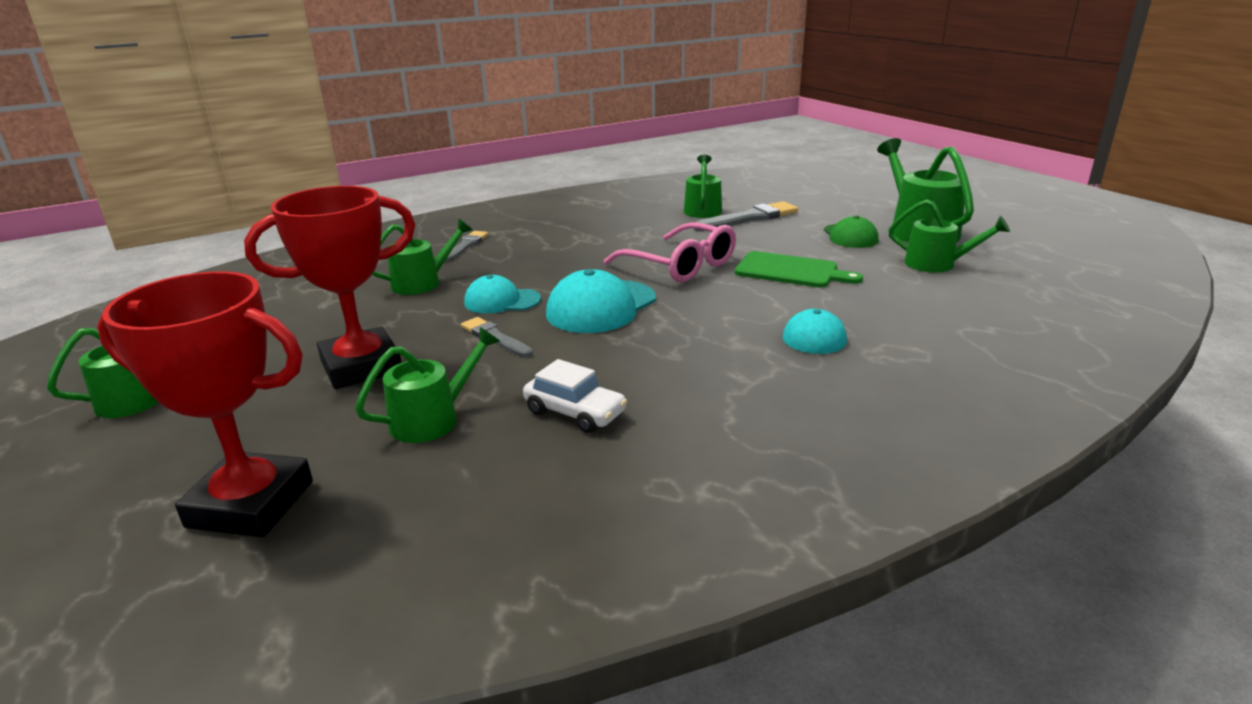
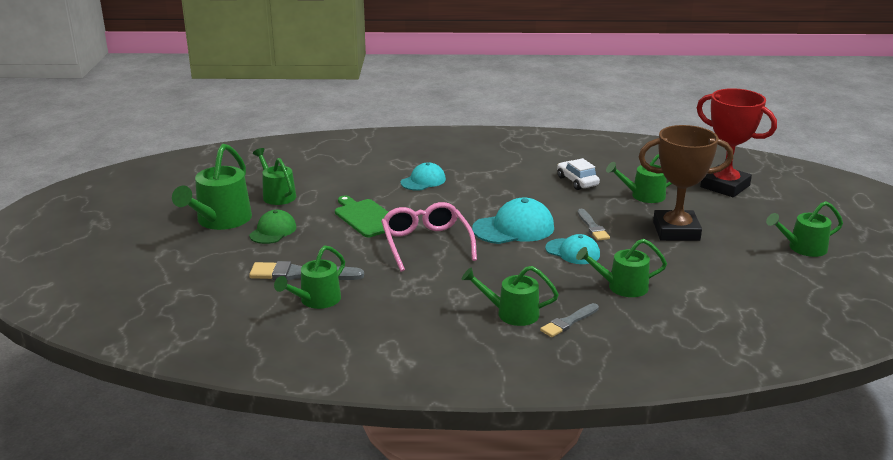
camera: 150 degrees left, 0 degrees up
red trophy [244,186,415,389] -> brown trophy [639,125,733,241]
none -> green watering can [461,266,559,326]

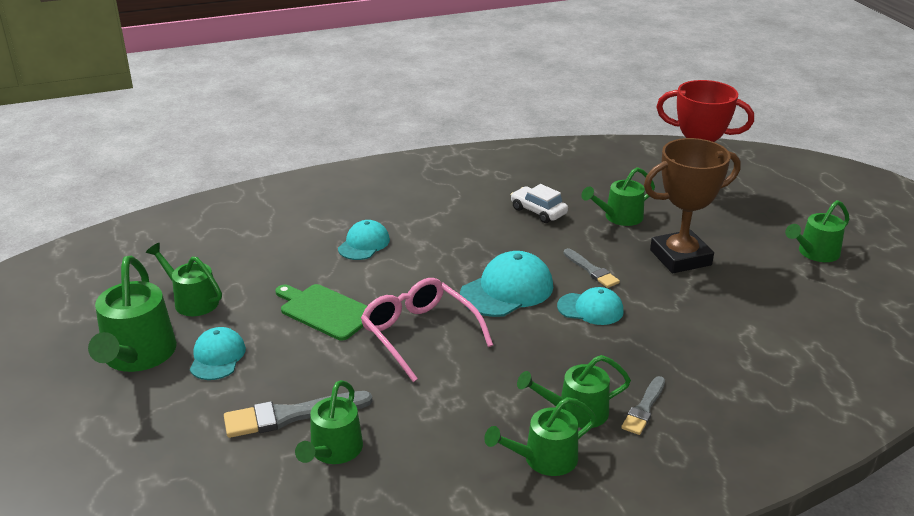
camera: 20 degrees left, 5 degrees up
green cap [249,210,297,244] -> turquoise cap [190,327,246,380]
green watering can [576,239,667,297] -> green watering can moved to [484,397,597,476]

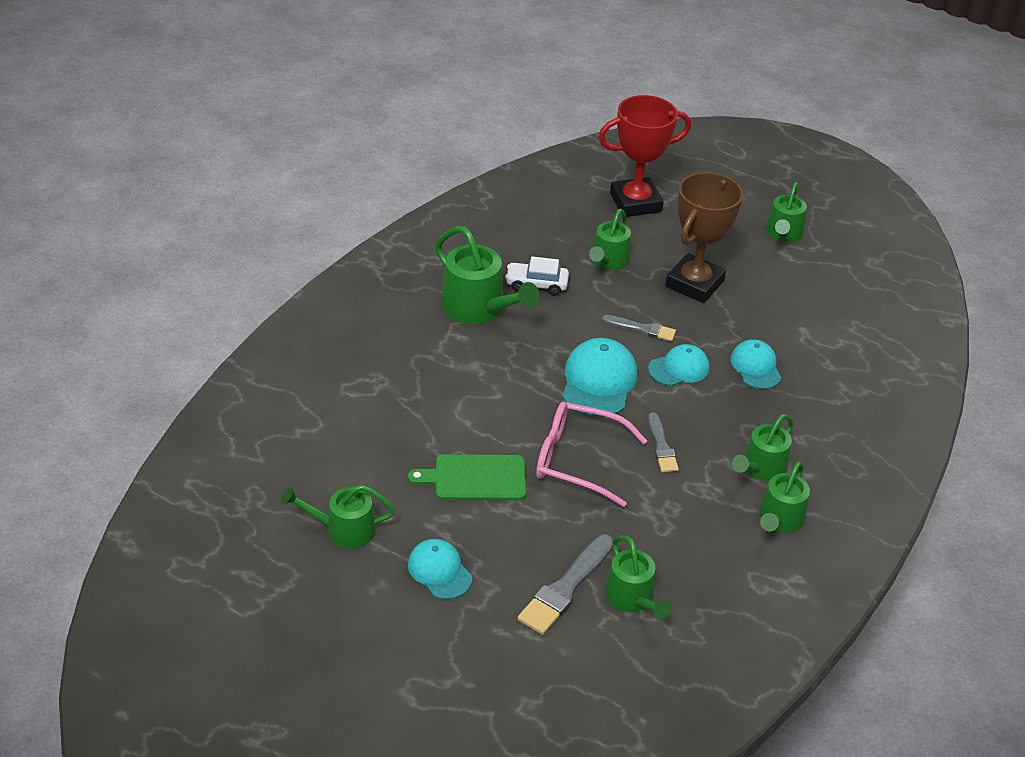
camera: 40 degrees left, 10 degrees up
green watering can [88,256,177,372] -> green watering can moved to [435,226,540,324]
turquoise cap [338,220,390,260] -> turquoise cap moved to [730,339,781,389]
grey brush [621,376,665,435] -> grey brush moved to [648,412,679,472]

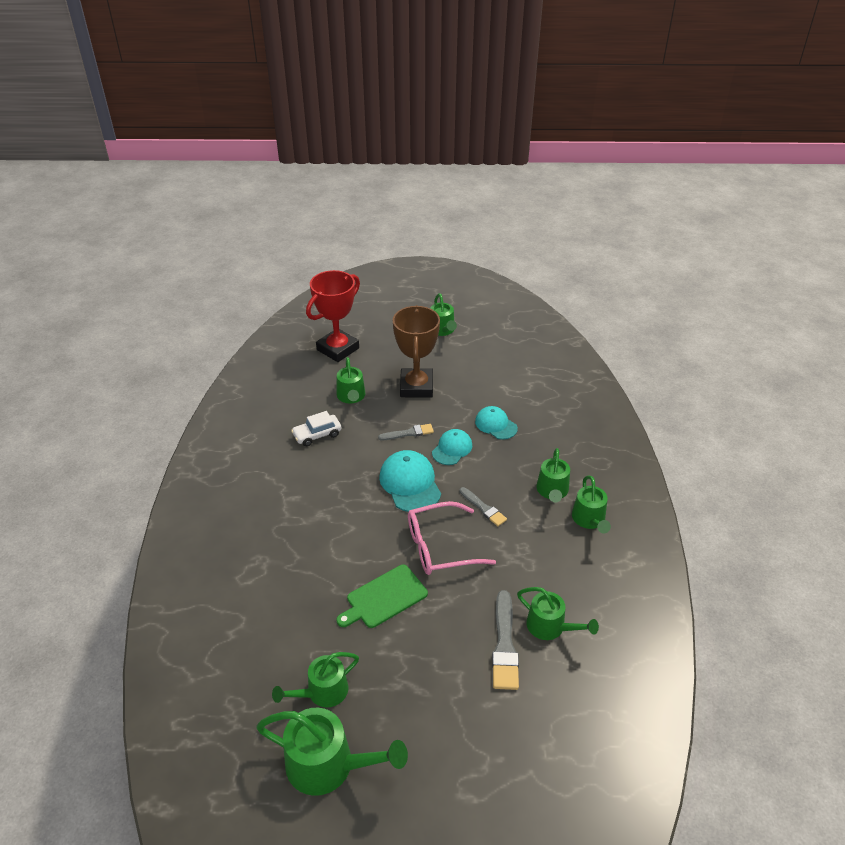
camera: 30 degrees left, 0 degrees up
turquoise cap [408,539,472,599] -> none
green watering can [435,226,540,324] -> green watering can moved to [256,708,408,796]

